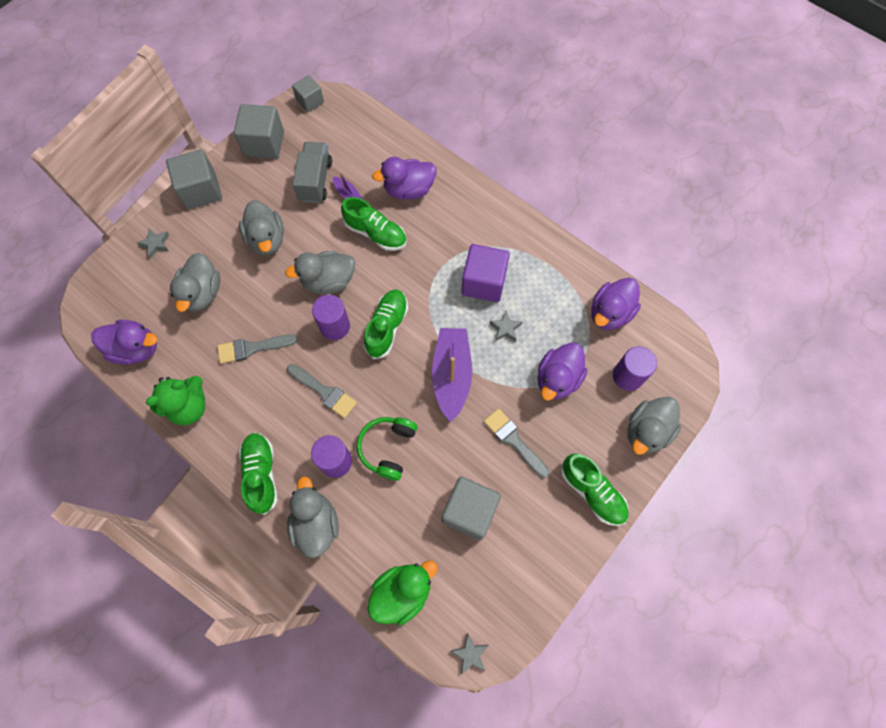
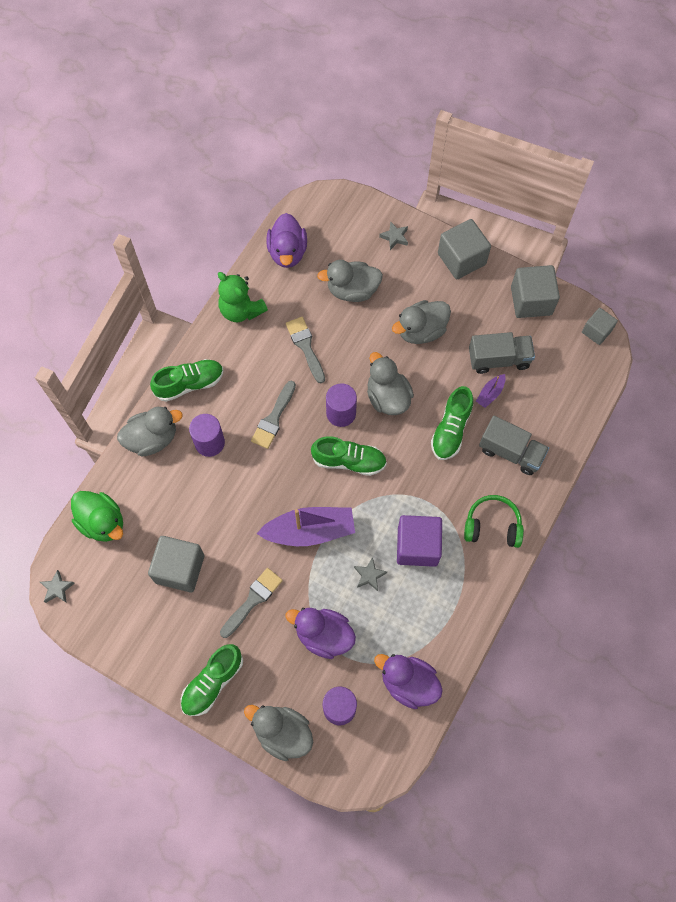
camera: 80 degrees right, 0 degrees up
green headphones [357,417,418,481] -> green headphones moved to [464,495,524,548]
purple duck [372,157,437,200] -> grey truck [479,416,549,475]

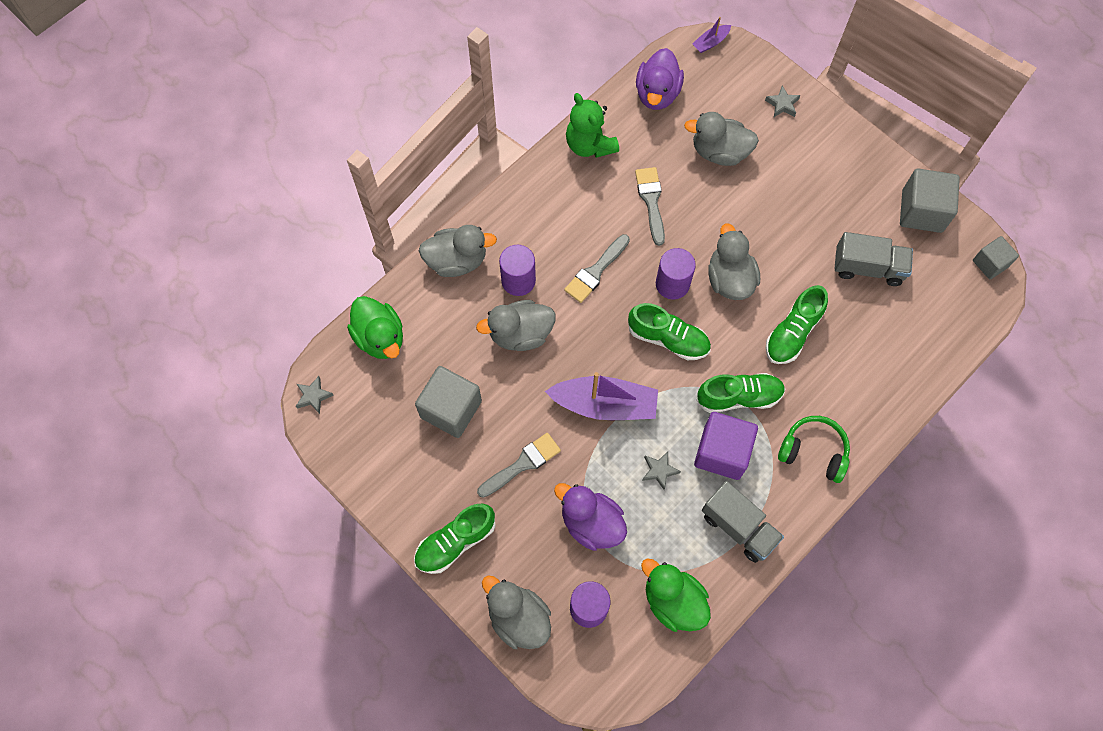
camera: 15 degrees right, 0 degrees up
green shoe [150,359,224,402] -> green shoe moved to [696,373,785,413]
purple duck [374,654,443,709] -> green duck [641,558,711,632]
grey duck [392,300,451,344] -> grey duck moved to [476,300,555,351]
grey cube [438,219,491,279] -> none
purple boat [476,374,506,408] -> purple boat moved to [692,17,731,53]
grey truck [479,416,549,475] -> grey truck moved to [702,481,784,563]

